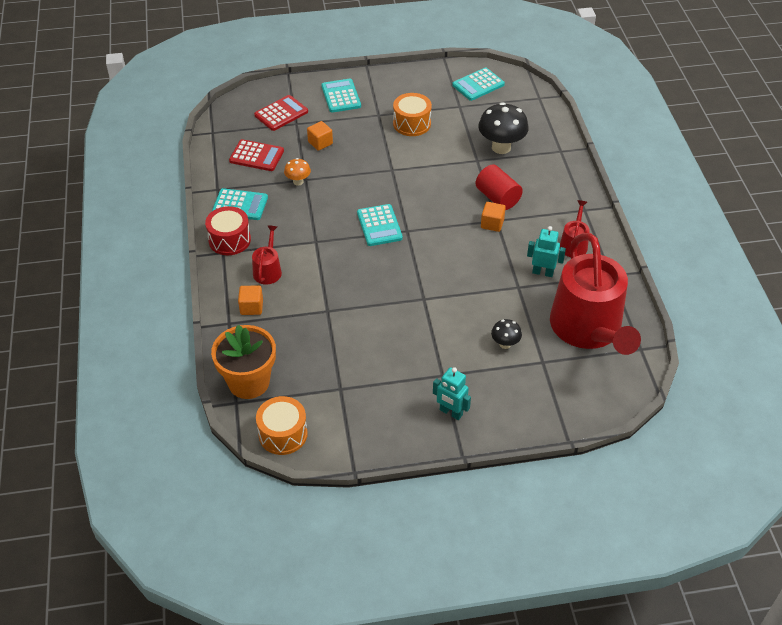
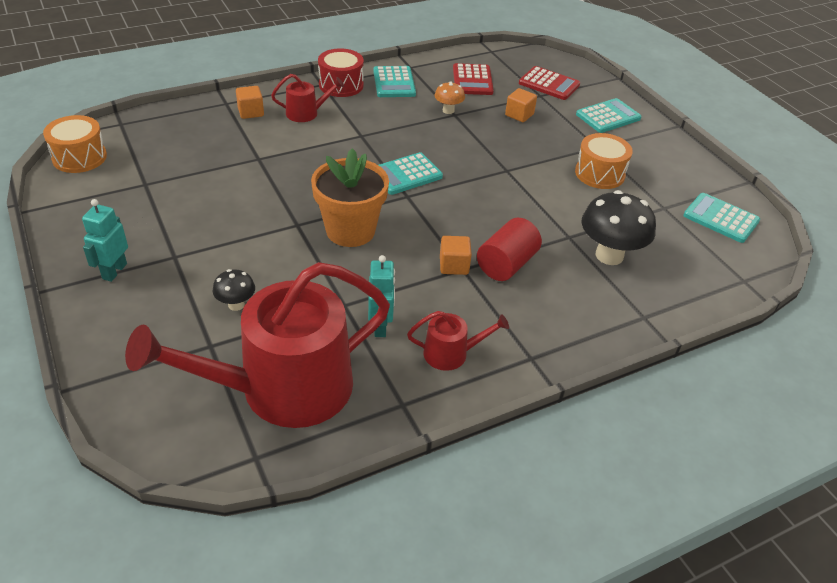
camera: 70 degrees right, 5 degrees down
orange flower pot [211,325,276,399] -> orange flower pot moved to [311,148,389,247]

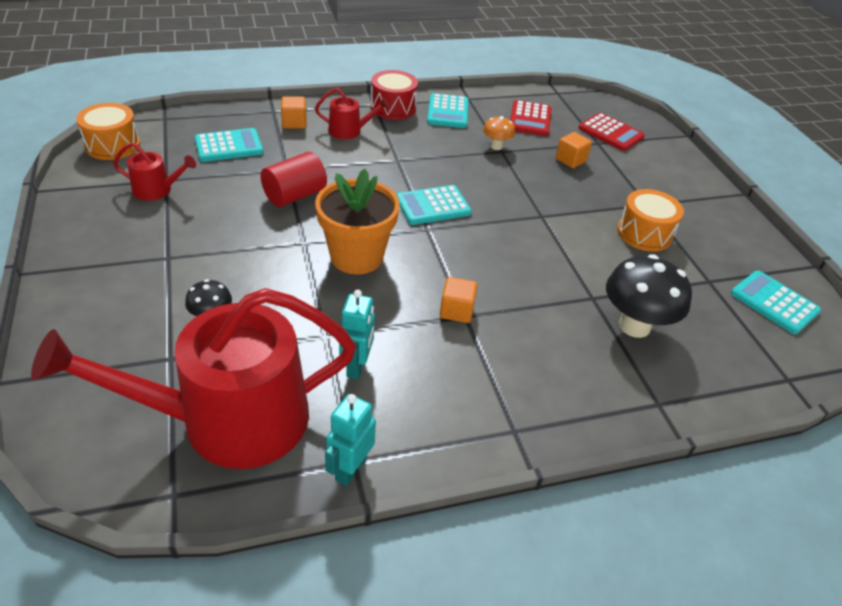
camera: 10 degrees right, 0 degrees up
turquoise robot [82,199,128,282] -> turquoise robot moved to [325,394,376,486]
red watering can [407,311,509,371] -> red watering can moved to [113,142,196,201]
red cylinder [477,218,542,281] -> red cylinder moved to [261,152,327,207]
turquoise calculator [576,98,642,133] -> turquoise calculator moved to [195,128,263,162]

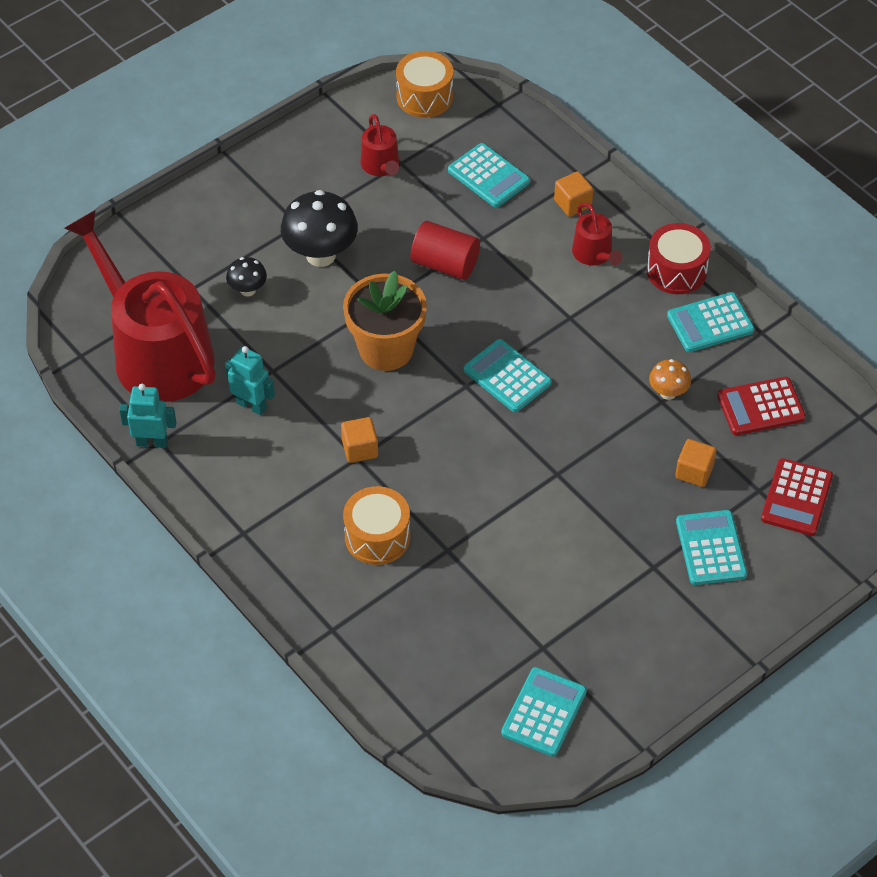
camera: 70 degrees right, 10 degrees up
turquoise robot [339,290,375,380] -> turquoise robot turned 135 degrees counterclockwise [225,346,275,415]
black mushroom [606,254,692,338] -> black mushroom moved to [281,190,358,267]
orange drum [617,189,684,252] -> orange drum moved to [343,486,410,565]
none -> turquoise calculator [676,510,747,585]

